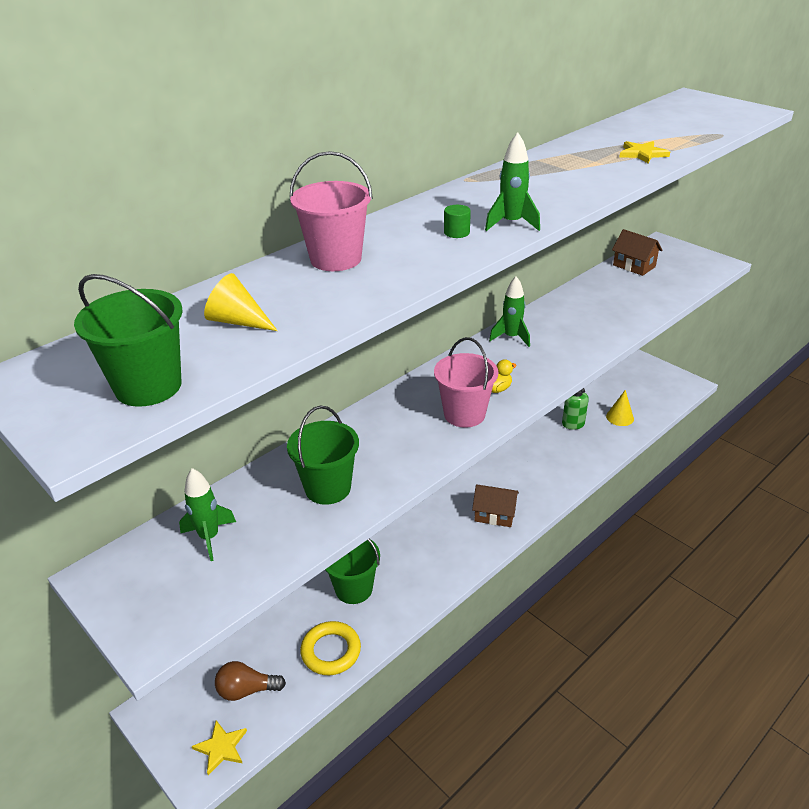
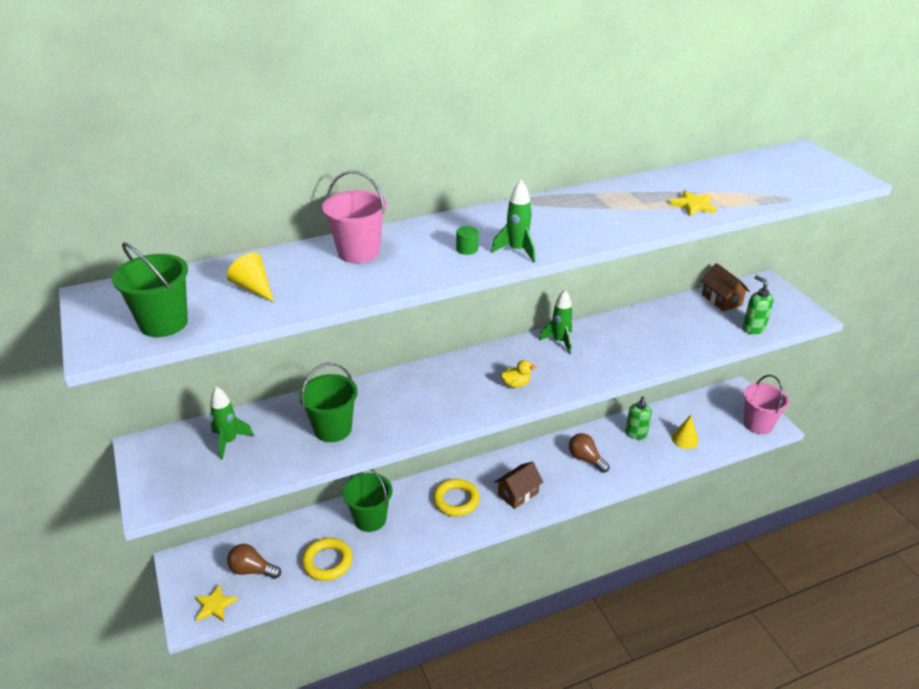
camera: 20 degrees right, 0 degrees up
pink bucket [434,337,498,428] -> pink bucket moved to [744,375,789,434]
brown house [472,484,519,527] -> brown house turned 75 degrees counterclockwise [495,461,543,509]
none -> yellow ring [433,479,480,517]
none -> brown light bulb [569,433,610,473]
none -> green soap dispenser [743,275,774,334]

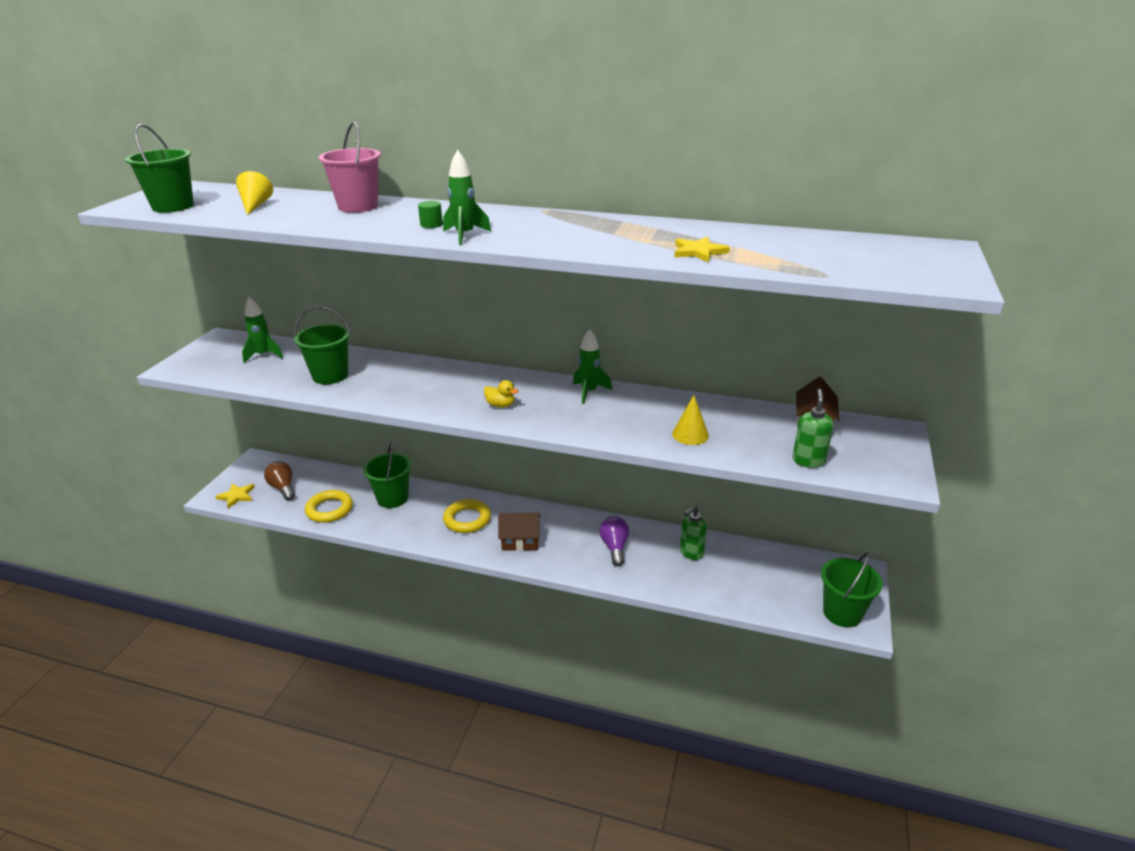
camera: 40 degrees right, 5 degrees down
brown light bulb [569,433,610,473] -> purple light bulb [600,516,629,566]
yellow cone [672,415,699,449] -> yellow cone moved to [672,395,709,445]
pink bucket [744,375,789,434] -> green bucket [821,552,883,627]

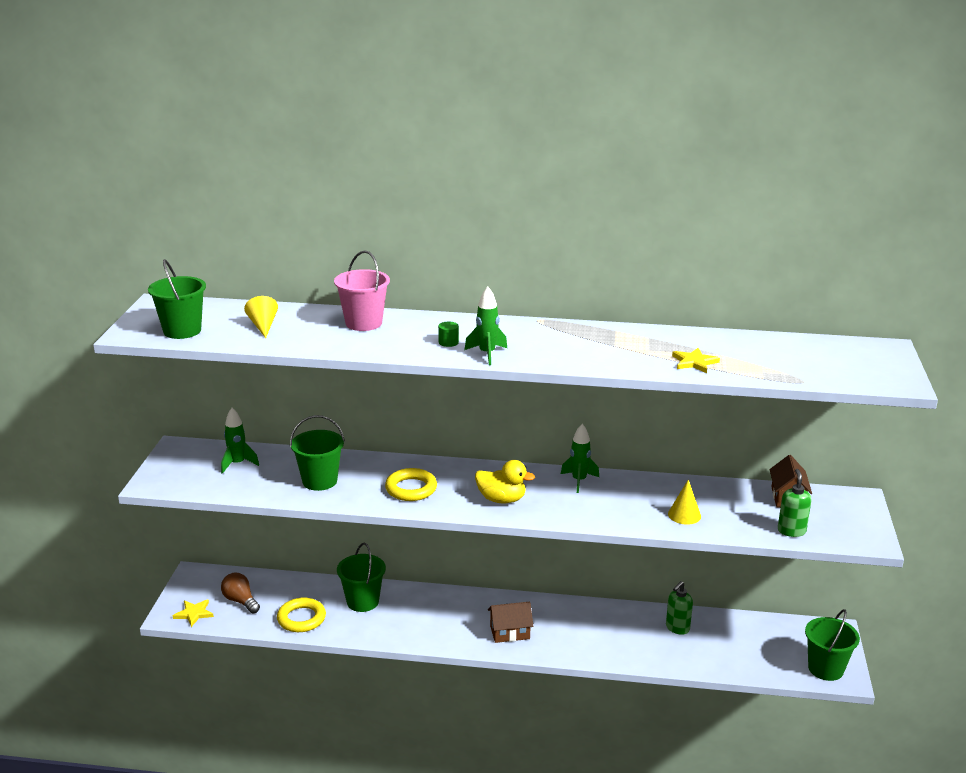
camera: 10 degrees left, 5 degrees down
yellow ring [443,499,491,533] -> yellow ring moved to [385,468,437,501]
yellow duck [484,380,518,408] -> yellow duck [475,460,535,503], size x1.67
purple light bulb [600,516,629,566] -> none

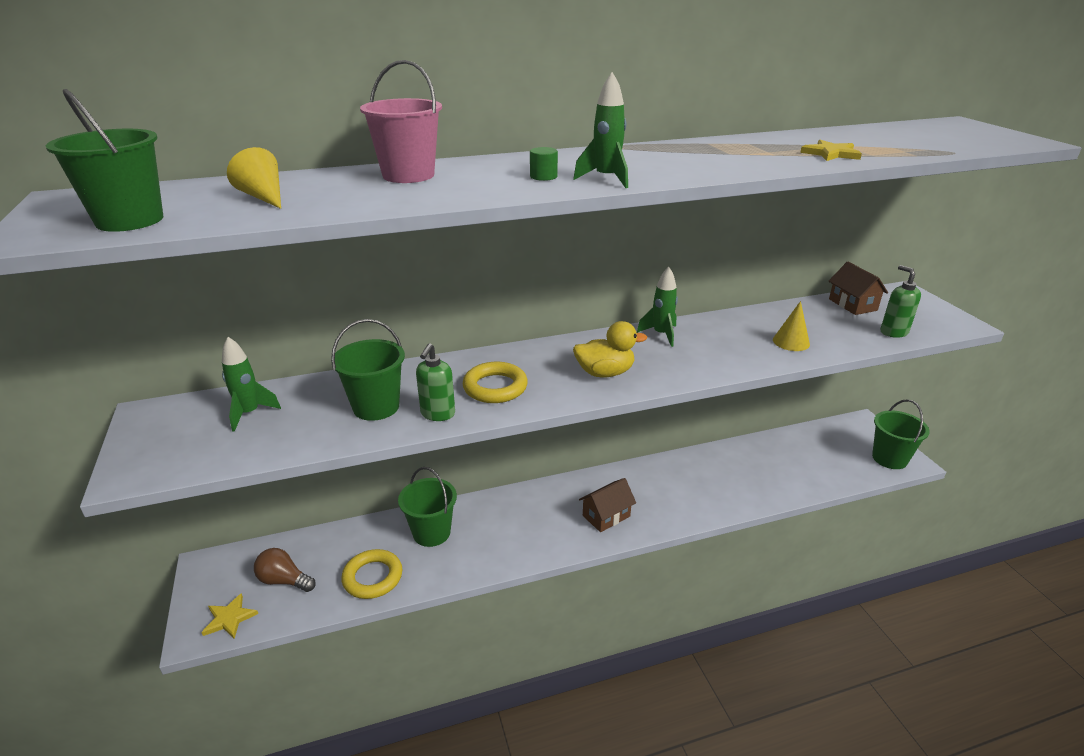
camera: 25 degrees left, 5 degrees up
green soap dispenser [666,581,693,635] -> green soap dispenser moved to [416,343,455,421]

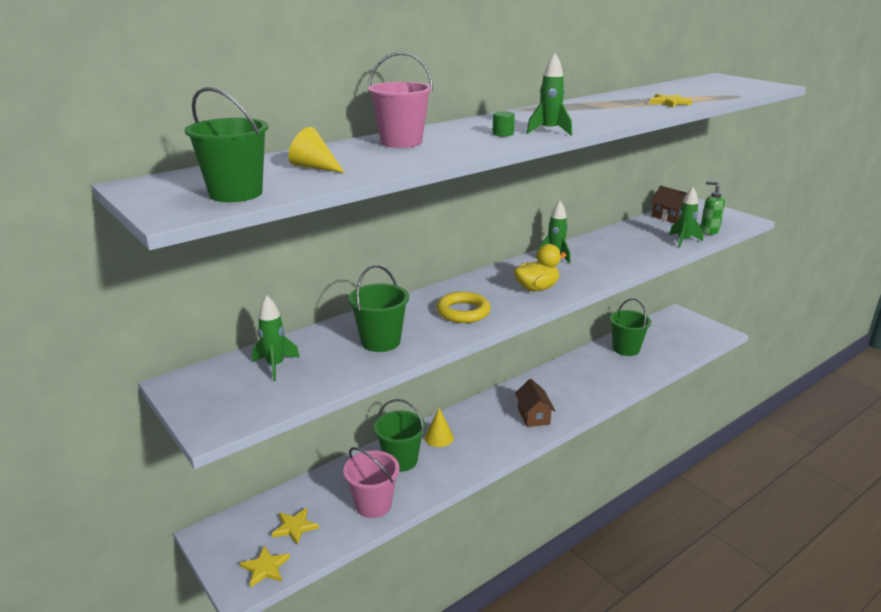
camera: 20 degrees left, 5 degrees down
brown light bulb [254,548,316,592] -> yellow star [272,508,319,545]
yellow ring [341,549,402,599] -> pink bucket [343,447,400,518]
green soap dispenser [416,343,455,421] -> none
brown house [579,478,636,532] -> brown house turned 45 degrees counterclockwise [515,379,555,427]
yellow cone [773,301,810,351] -> yellow cone moved to [425,408,454,447]
green bucket [872,399,930,469] -> green bucket moved to [610,298,651,356]
none -> green rocket [669,187,703,248]

